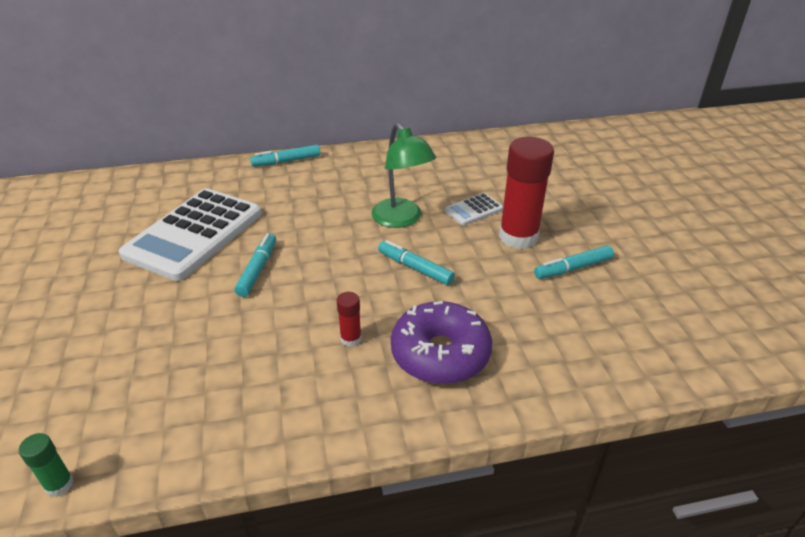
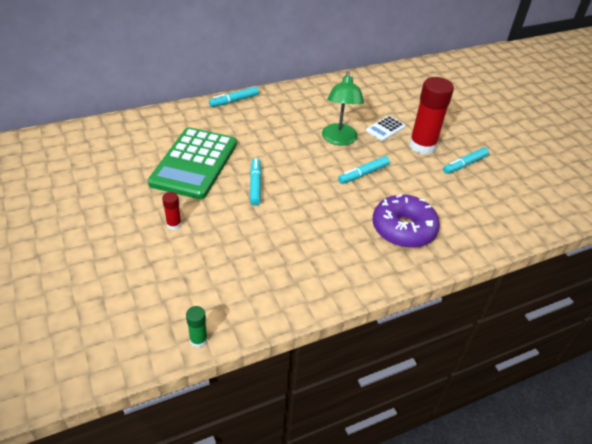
camera: 15 degrees left, 5 degrees up
white calculator [119,188,261,281] -> green calculator [148,127,237,199]
red glue stick [337,292,362,347] -> red glue stick moved to [162,192,182,230]
green lamp [371,123,436,228] -> green lamp turned 45 degrees clockwise [322,71,364,146]
turquoise marker [378,240,455,285] -> turquoise marker turned 60 degrees counterclockwise [338,156,390,184]

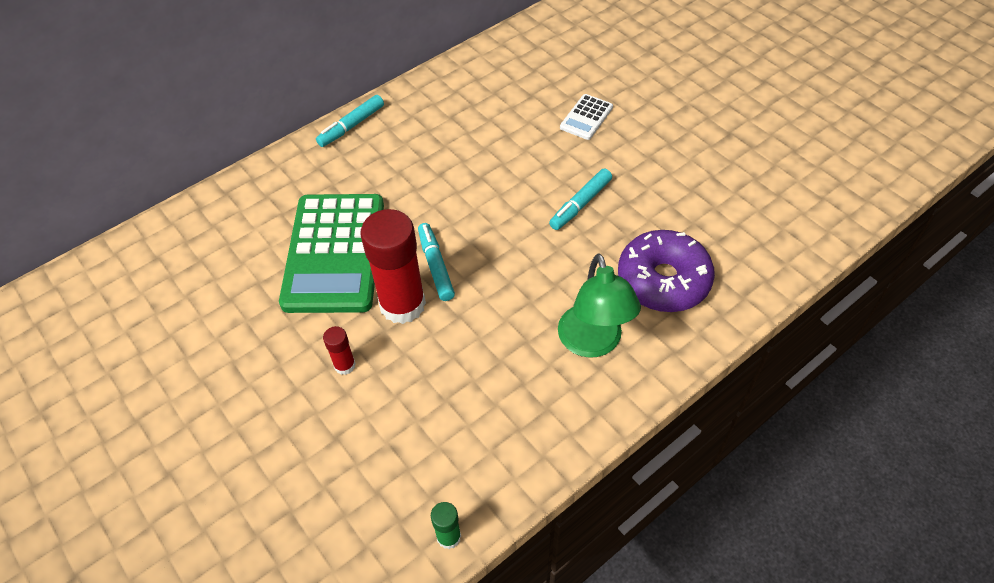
camera: 10 degrees left, 10 degrees up
green lamp [322,71,364,146] -> green lamp moved to [558,253,641,358]
red glue stick [409,77,454,154] -> red glue stick moved to [360,209,426,324]
turquoise marker [443,147,489,174] -> none

